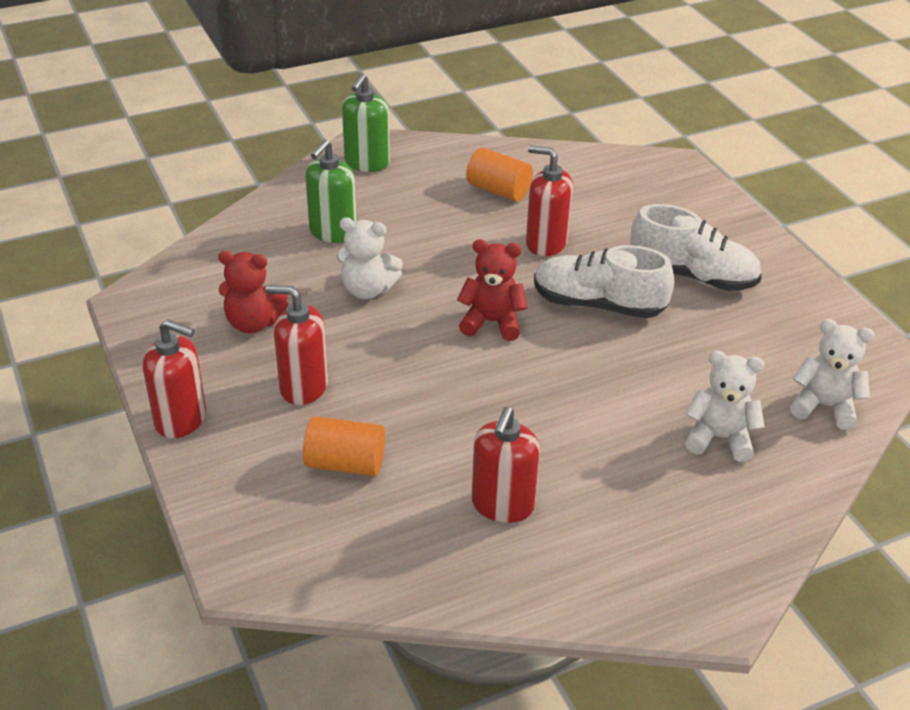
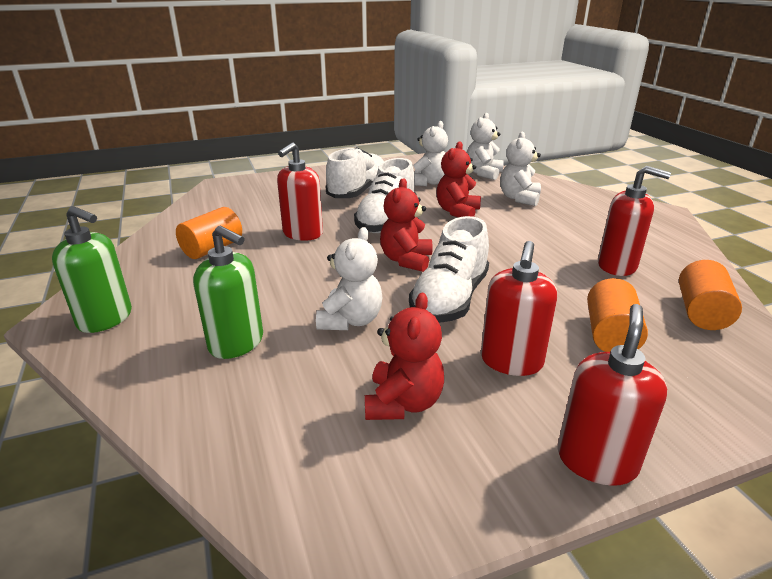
camera: 85 degrees left, 10 degrees down
none -> white shoe [409,216,489,323]
none -> white teddy bear [413,121,448,186]
none -> red teddy bear [436,141,481,218]
none -> orange cylinder [679,260,742,330]

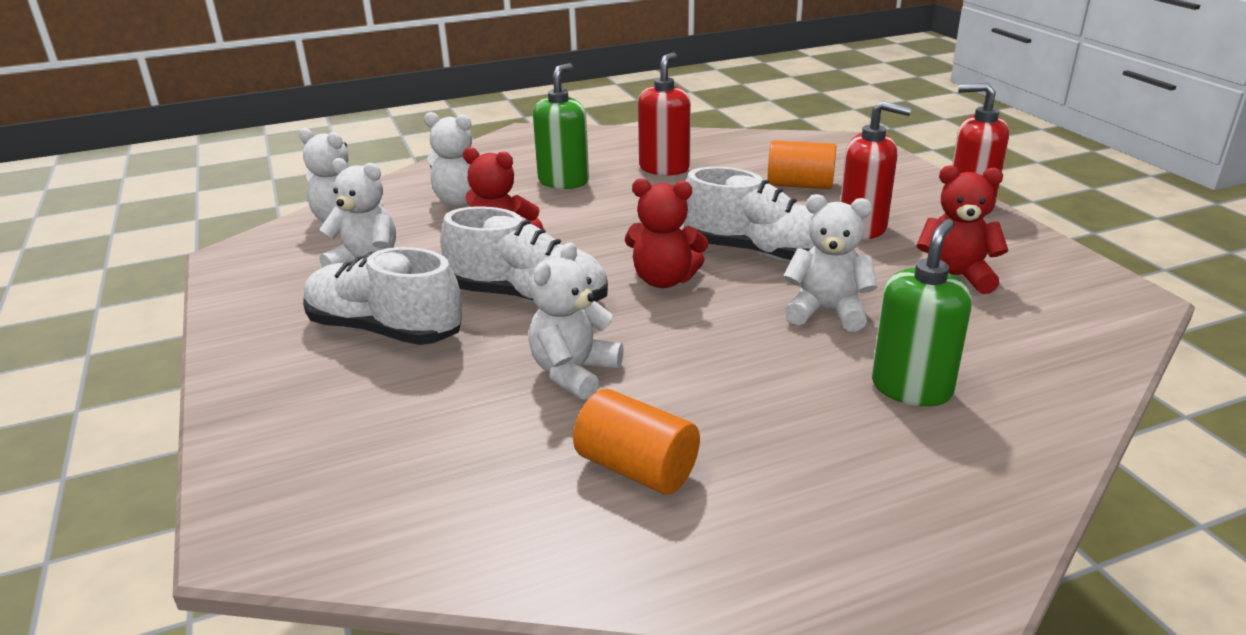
camera: 90 degrees left, 0 degrees up
green soap dispenser [52,206,132,333] -> green soap dispenser moved to [533,63,589,189]
red soap dispenser [277,142,323,241] -> white teddy bear [528,242,623,400]
orange cylinder [679,260,742,330] -> none

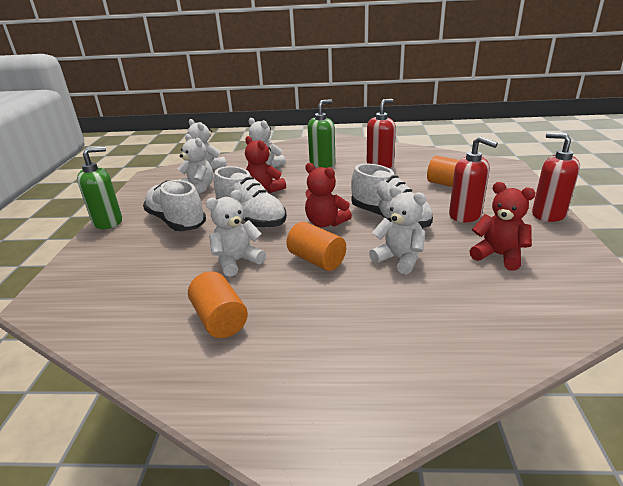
camera: 25 degrees right, 0 degrees up
green soap dispenser [871,219,972,406] -> green soap dispenser moved to [77,146,122,229]
none -> orange cylinder [287,222,346,271]

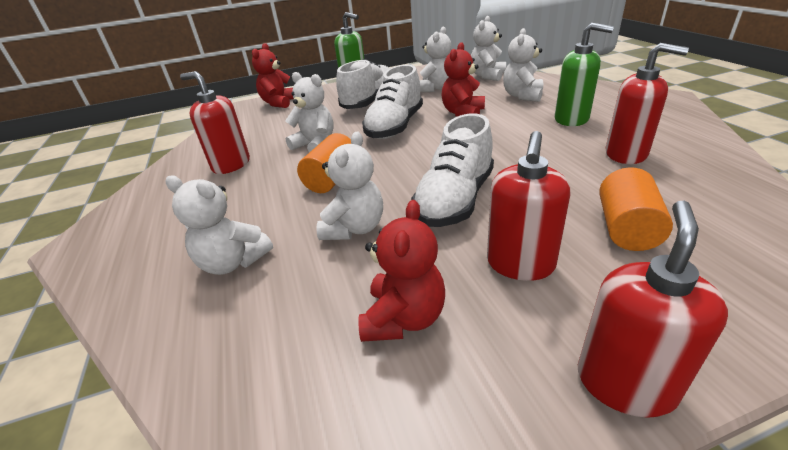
camera: 70 degrees right, 5 degrees up
orange cylinder [188,271,248,338] -> red soap dispenser [180,71,250,174]
red teddy bear [305,163,352,227] -> red teddy bear moved to [252,43,294,108]
none -> white teddy bear [165,176,273,275]

